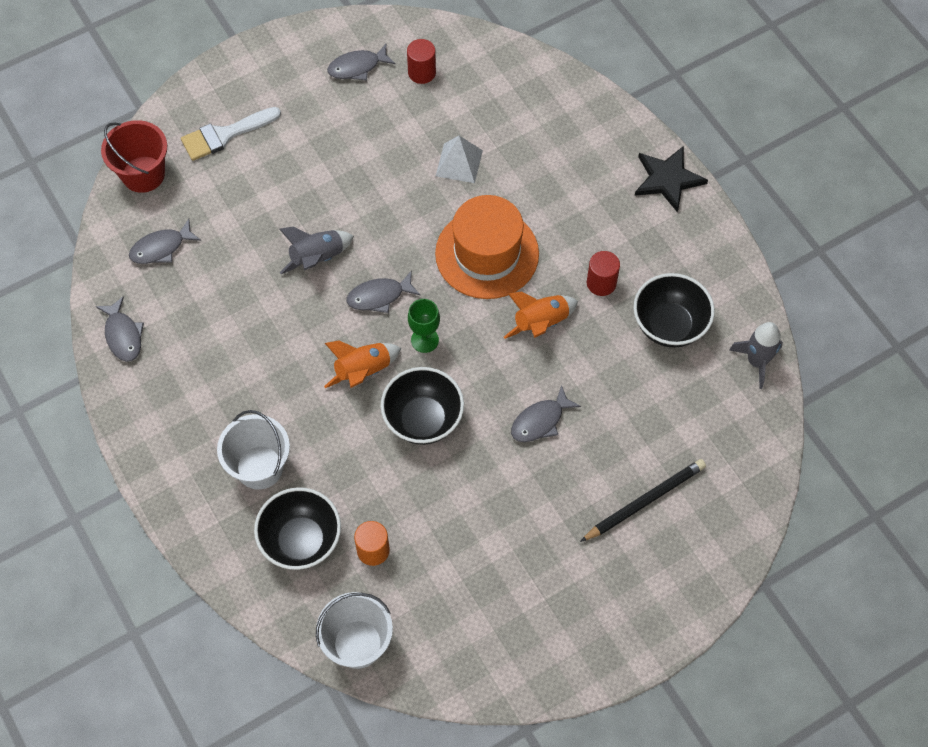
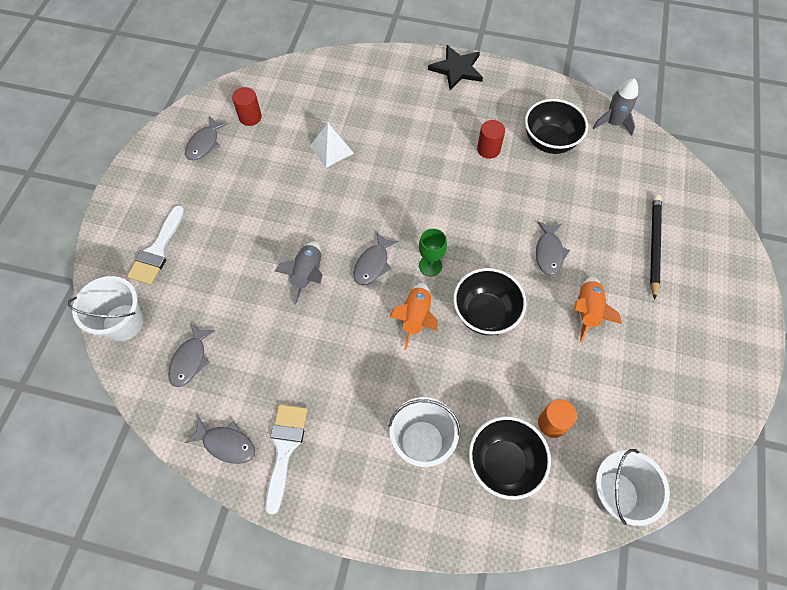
camera: 45 degrees left, 0 degrees up
red bucket [101,120,167,193] -> white bucket [68,276,144,341]
orange hat [435,195,539,299] -> none
orange rocket [504,292,578,339] -> orange rocket moved to [574,277,622,343]
none -> white brush [265,404,308,515]

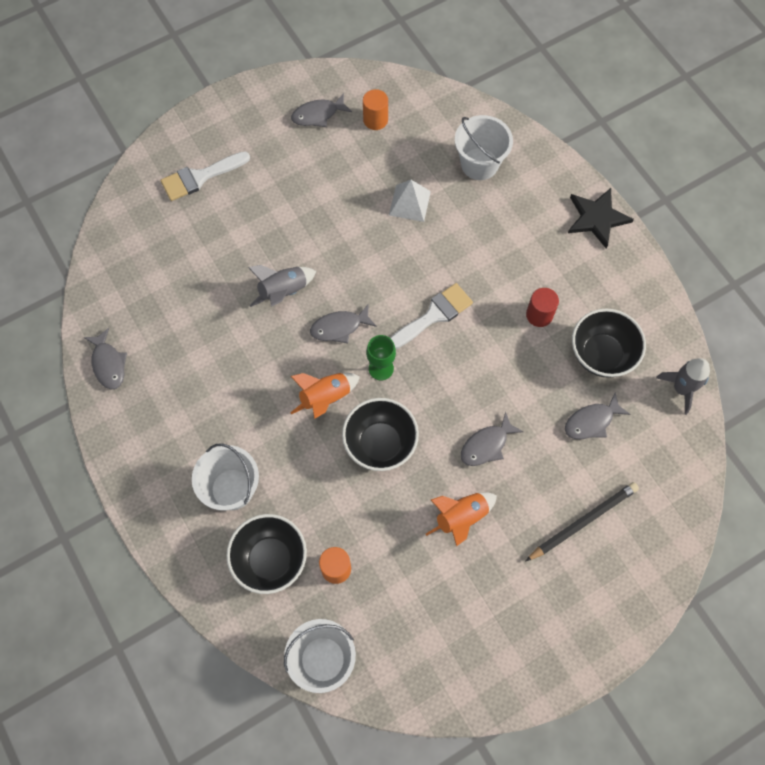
camera: 45 degrees right, 5 degrees up
white bucket [68,276,144,341] -> white bucket moved to [455,115,513,180]
grey fish [168,324,215,387] -> grey fish moved to [565,393,630,439]
red cylinder [232,87,262,126] -> orange cylinder [363,89,388,130]
white brush [265,404,308,515] -> white brush moved to [390,283,473,349]

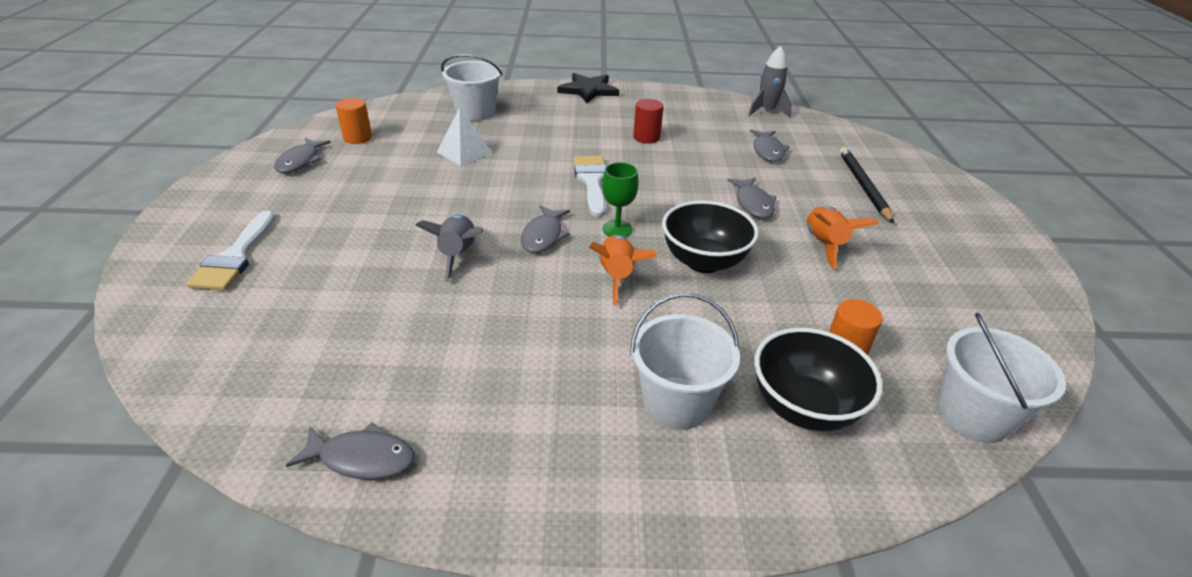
camera: 60 degrees left, 30 degrees down
black bowl [572,309,646,378] -> none

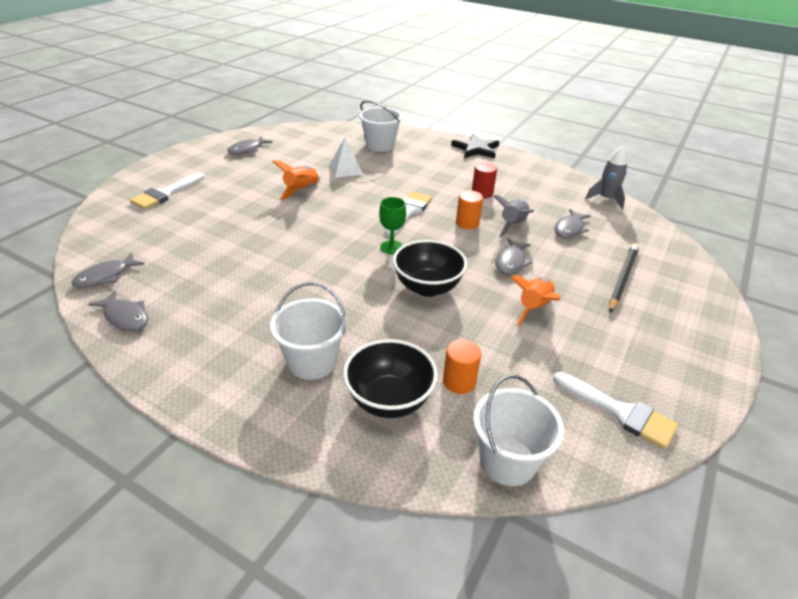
camera: 30 degrees right, 0 degrees up
orange cylinder [336,98,372,144] -> orange cylinder moved to [456,190,483,229]
grey rocket [415,215,483,282] -> grey rocket moved to [494,195,534,237]
grey fish [521,205,570,253] -> grey fish moved to [71,252,145,288]
orange rocket [589,235,657,305] -> orange rocket moved to [272,160,321,200]
none -> white brush [553,372,679,449]

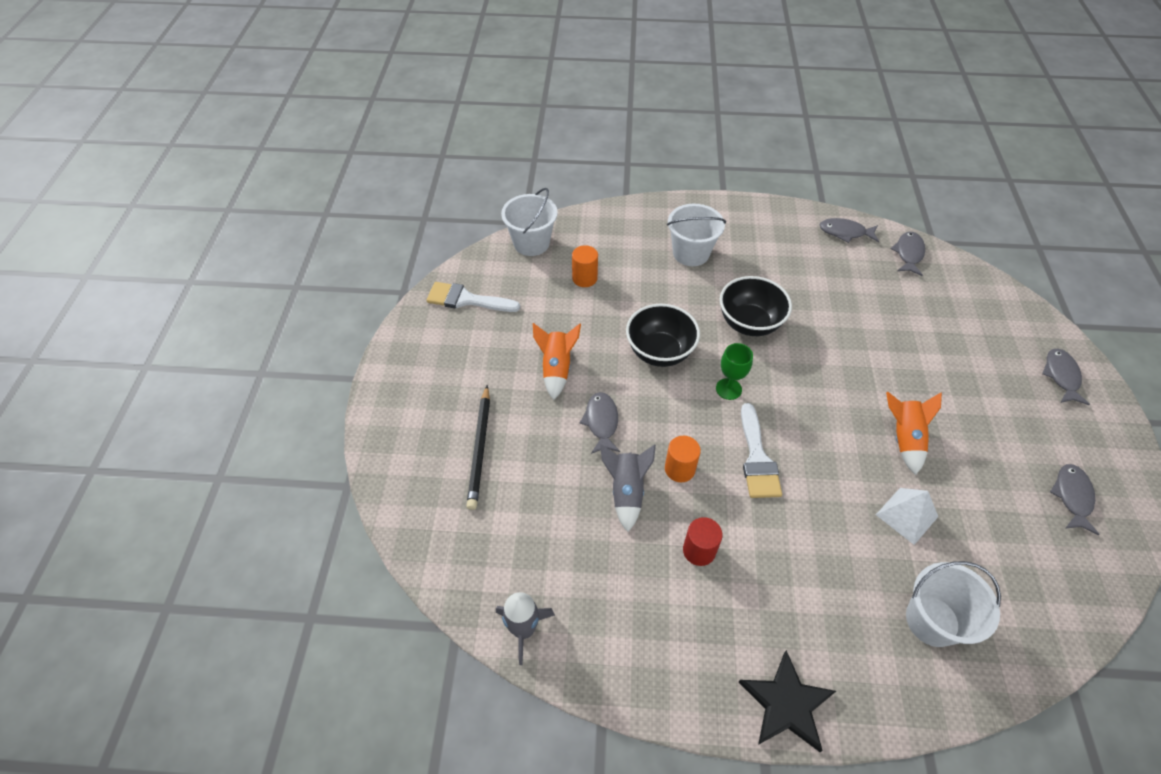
camera: 155 degrees right, 15 degrees up
white brush [130,172,205,210] -> none
black bowl [343,339,438,418] -> black bowl moved to [720,276,792,336]
grey fish [554,209,591,238] -> grey fish moved to [1042,349,1090,405]

